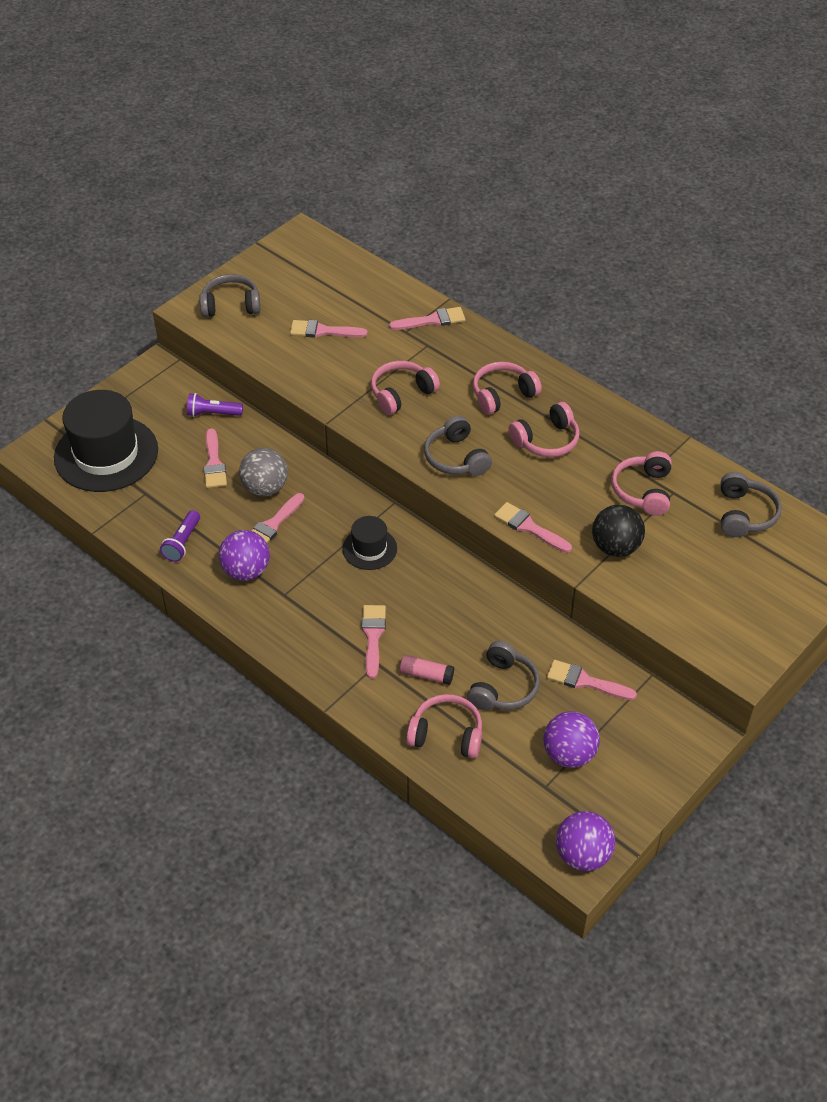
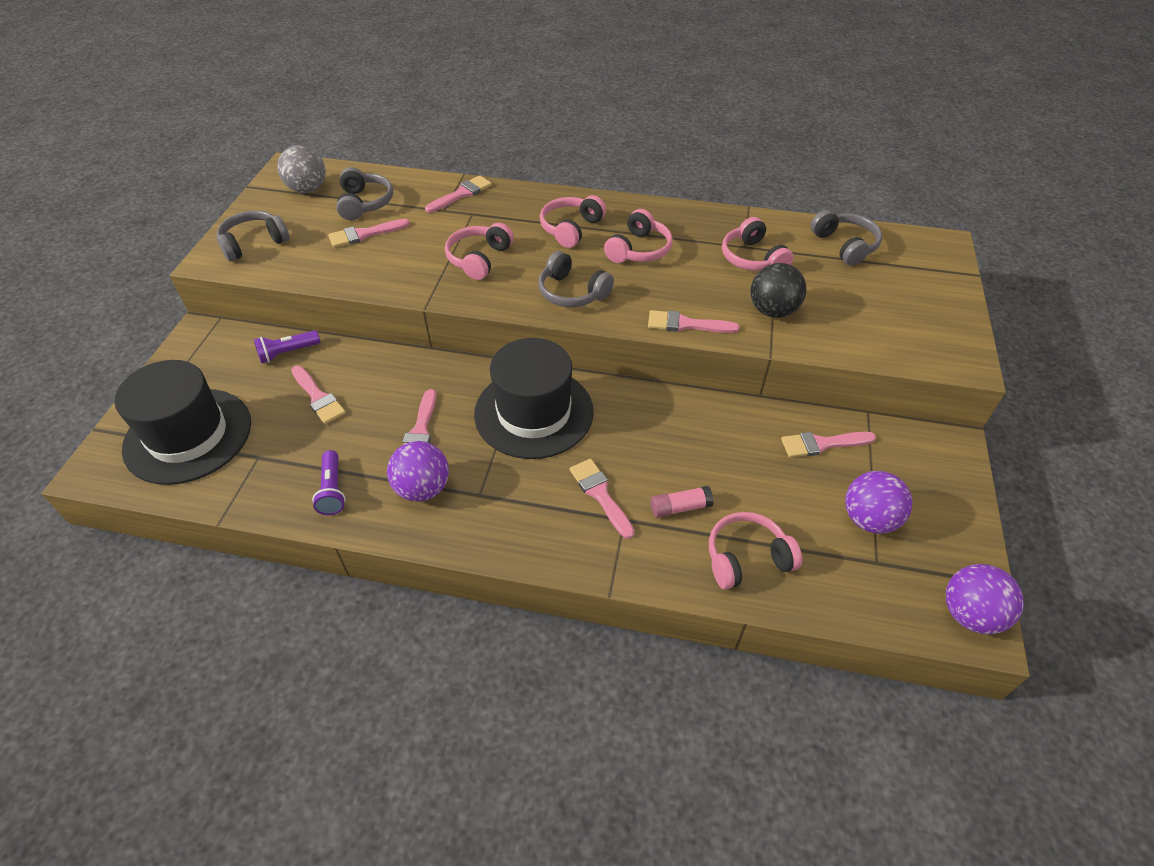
camera: 30 degrees left, 0 degrees up
grey ball [239,448,288,496] -> grey ball moved to [277,145,326,193]
black hat [342,516,397,570] -> black hat [474,338,594,459], size x1.99
grey headphones [467,641,540,711] -> grey headphones moved to [336,167,393,220]

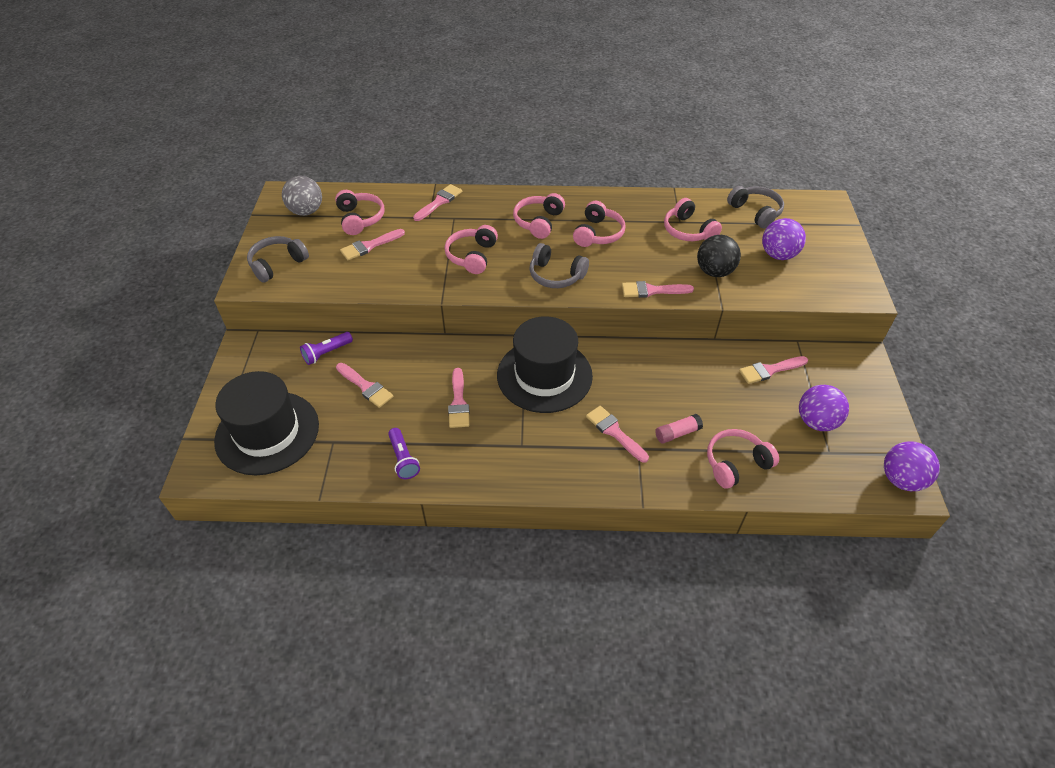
camera: 10 degrees left, 0 degrees up
grey headphones [336,167,393,220] -> pink headphones [335,190,385,235]
purple ball [387,441,449,501] -> purple ball moved to [762,218,806,260]

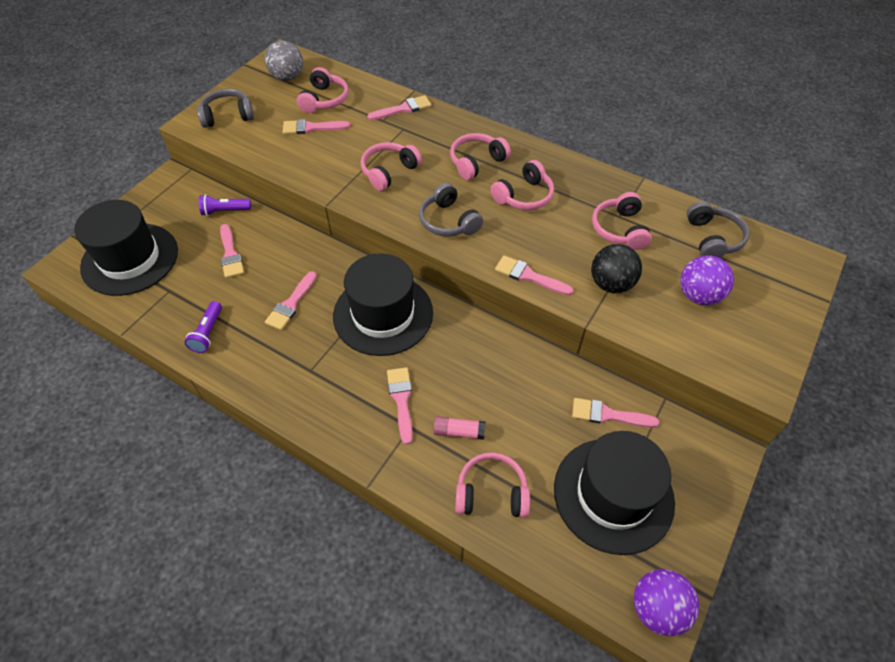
camera: 30 degrees right, 5 degrees up
purple ball [799,385,849,431] -> black hat [554,431,675,555]

